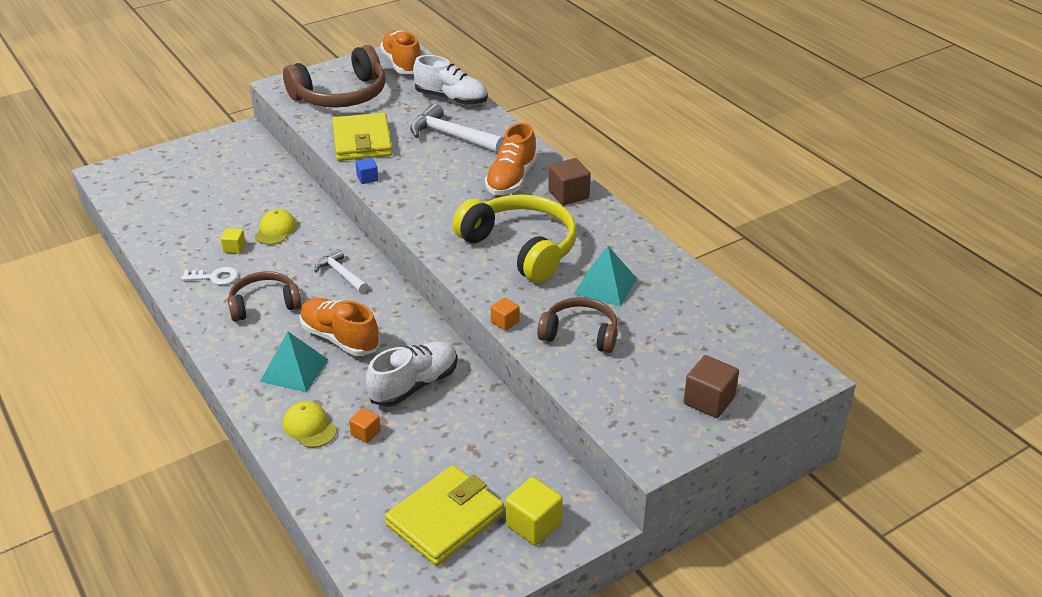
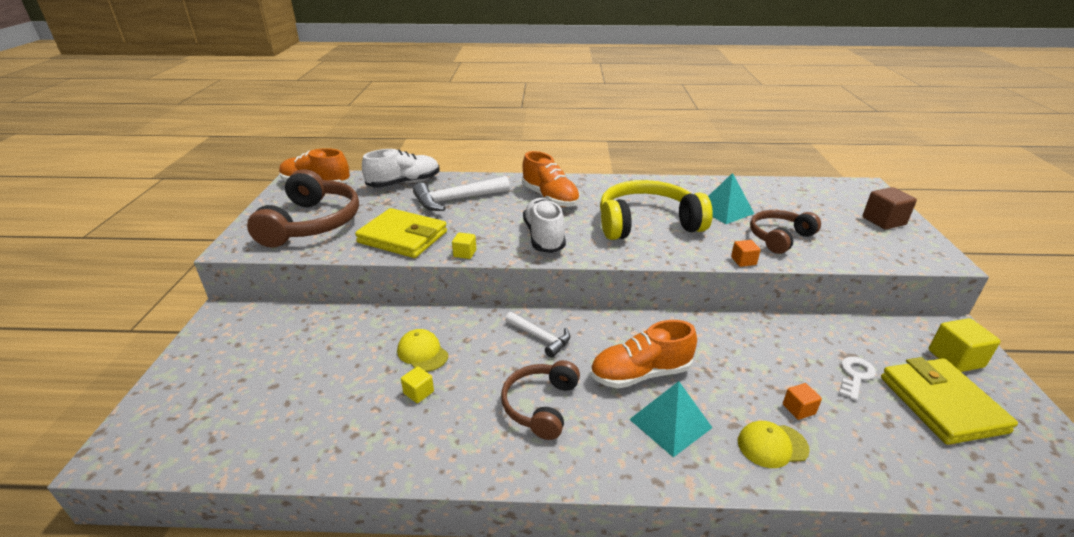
camera: 55 degrees left, 5 degrees down
white key [181,267,238,285] -> white key moved to [839,357,876,401]
white hammer [315,249,368,293] -> white hammer turned 135 degrees counterclockwise [505,312,570,358]
blue cube [355,158,378,184] -> yellow cube [452,232,476,259]
white shoe [366,341,457,407] -> white shoe moved to [523,198,566,253]
brown cube [548,158,591,205] -> none

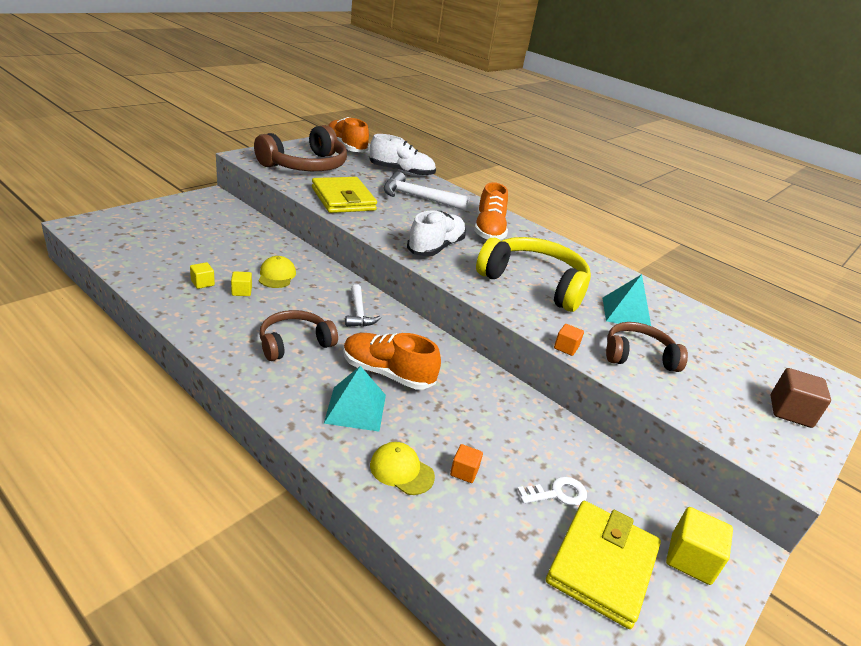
camera: 35 degrees right, 0 degrees up
yellow cube [452,232,476,259] -> yellow cube moved to [190,262,215,289]

